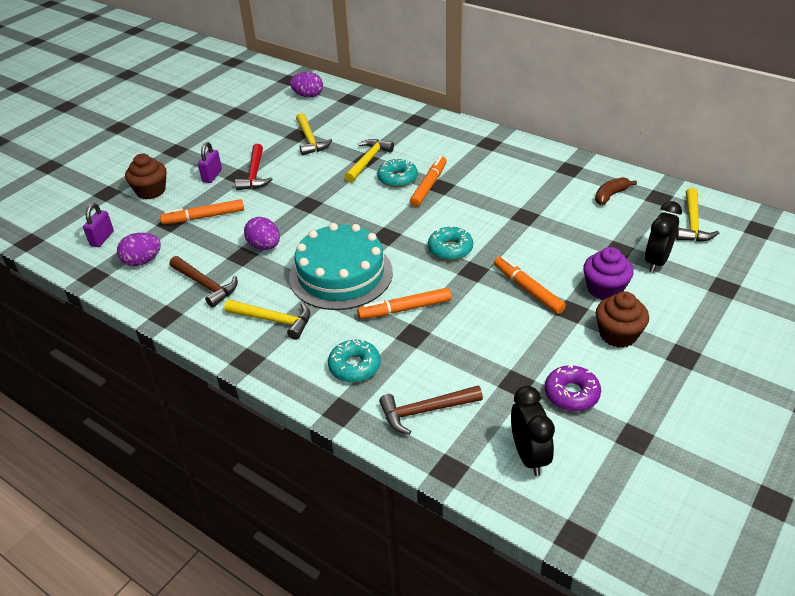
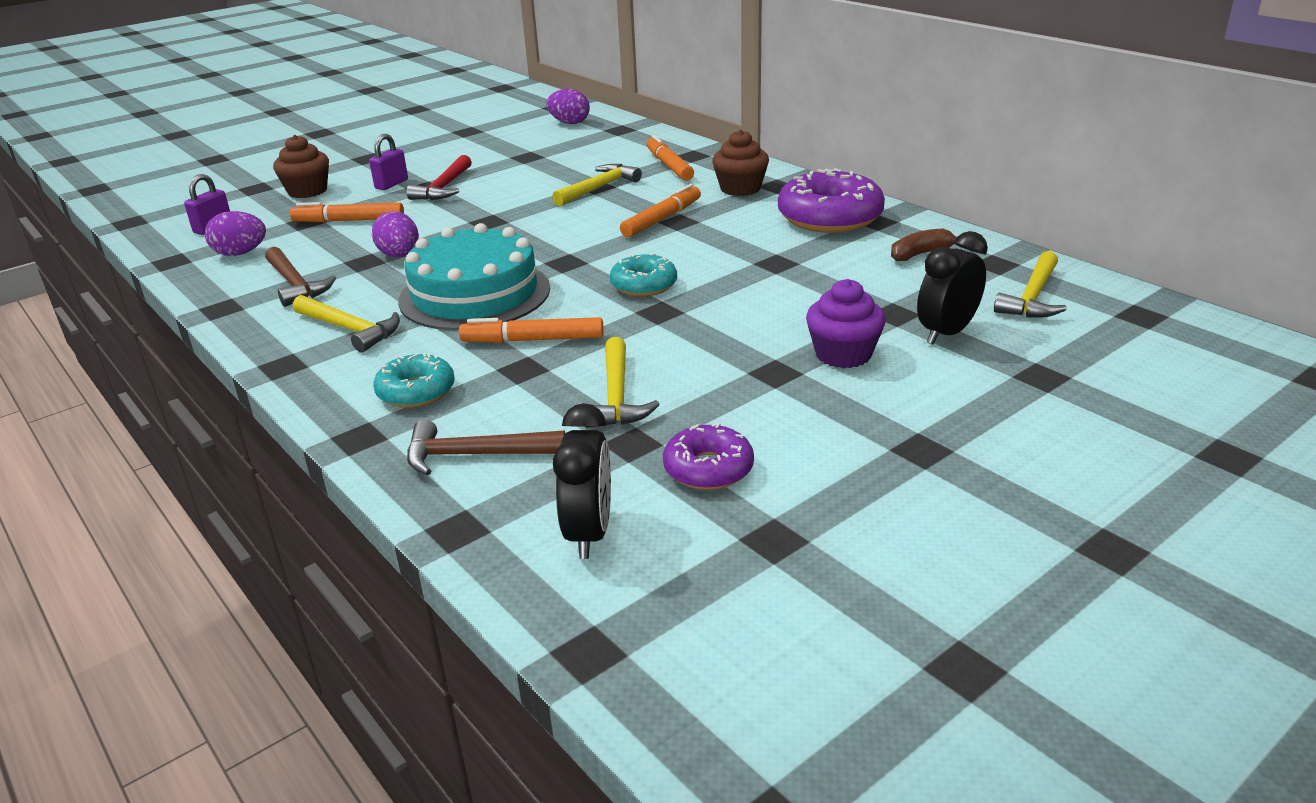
camera: 15 degrees right, 10 degrees down
yellow hammer [296,113,332,155] -> yellow hammer moved to [585,337,660,428]
turquoise donut [377,158,418,187] -> none
orange marker [494,256,566,314] -> orange marker moved to [646,135,694,181]
brown cupcake [596,292,649,348] -> brown cupcake moved to [712,130,769,196]
none -> purple donut [778,168,885,233]

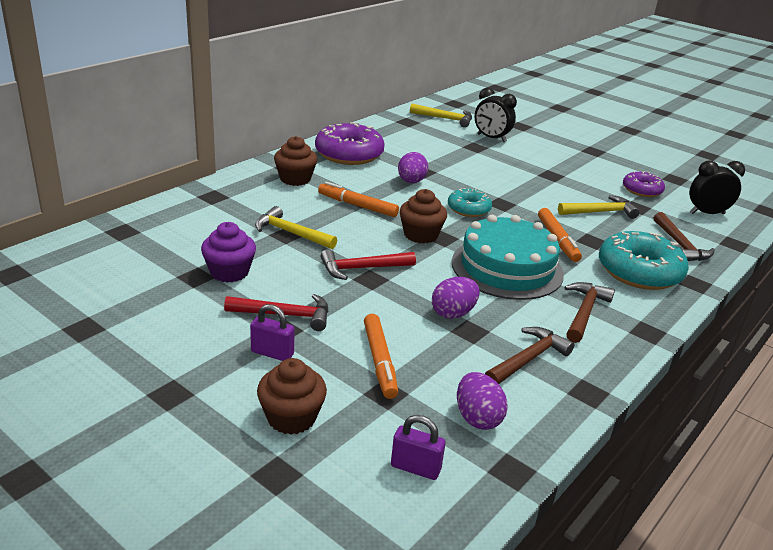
camera: 105 degrees left, 0 degrees up
yellow hammer [293,295,400,352] -> brown hammer [565,282,615,343]
turquoise donut [373,353,455,408] -> turquoise donut [599,231,689,290], size x1.74
purple egg [546,89,590,124] -> purple egg moved to [398,152,428,183]
orange marker [646,135,694,181] -> none
purple cupcake [806,279,886,368] -> purple cupcake moved to [201,222,256,283]
brown banana [891,229,956,261] -> none
none -> red hammer [321,249,416,280]
none -> brown cupcake [400,189,447,243]

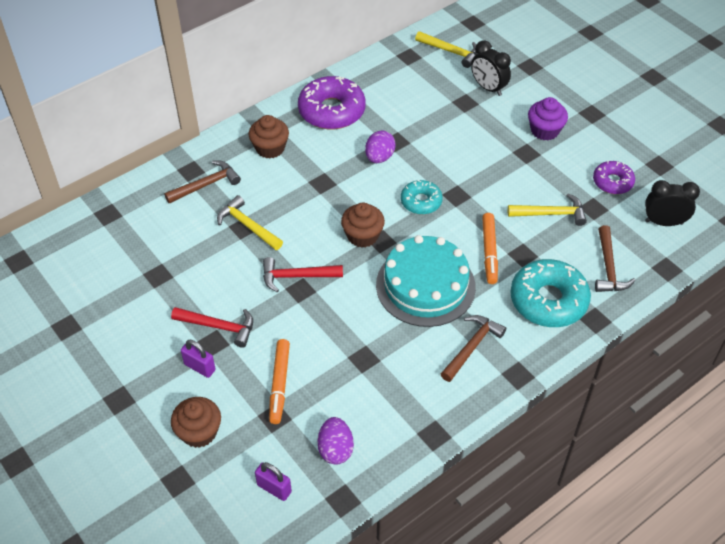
camera: 15 degrees right, 20 degrees up
purple cupcake [201,222,256,283] -> purple cupcake moved to [528,97,568,141]
orange marker [318,182,399,217] -> none
purple egg [432,277,480,319] -> none
brown hammer [485,327,574,384] -> brown hammer moved to [164,161,241,204]

